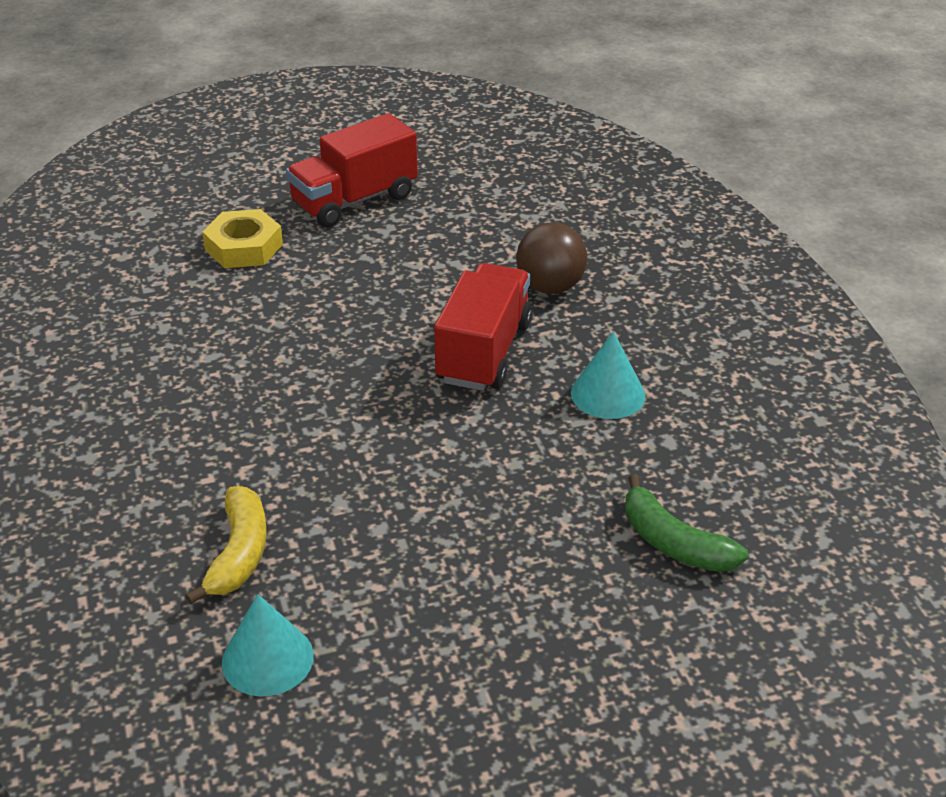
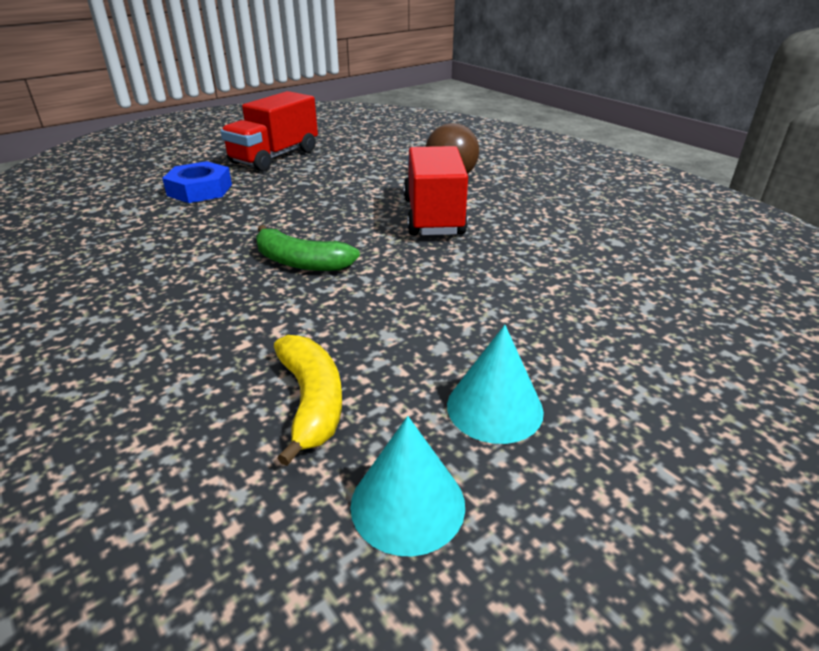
camera: 20 degrees left, 5 degrees down
yellow nut [202,209,283,268] -> blue nut [162,161,232,203]
turquoise cone [571,331,645,419] -> turquoise cone moved to [447,325,544,444]
green banana [625,474,748,572] -> green banana moved to [256,225,360,271]

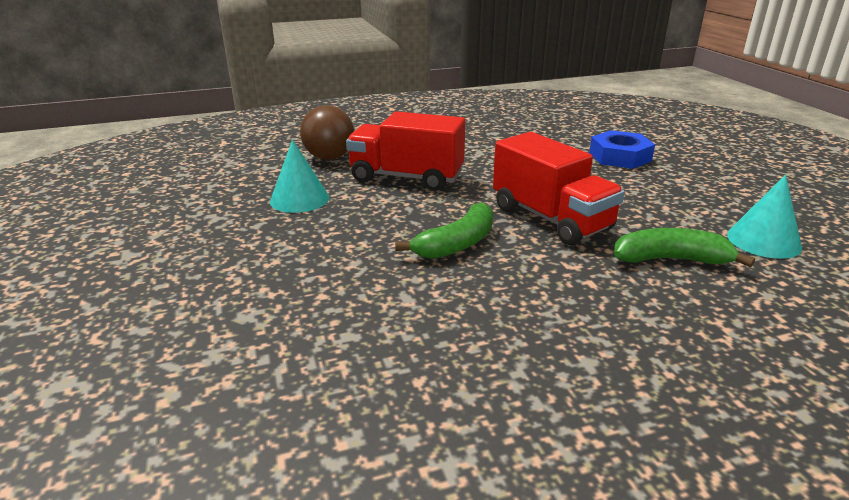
camera: 70 degrees left, 5 degrees down
blue nut [162,161,232,203] -> blue nut moved to [589,130,655,169]
red truck [220,91,318,171] -> red truck moved to [493,132,625,245]
yellow banana [274,335,342,466] -> green banana [614,228,755,267]
turquoise cone [447,325,544,444] -> turquoise cone moved to [270,140,329,213]

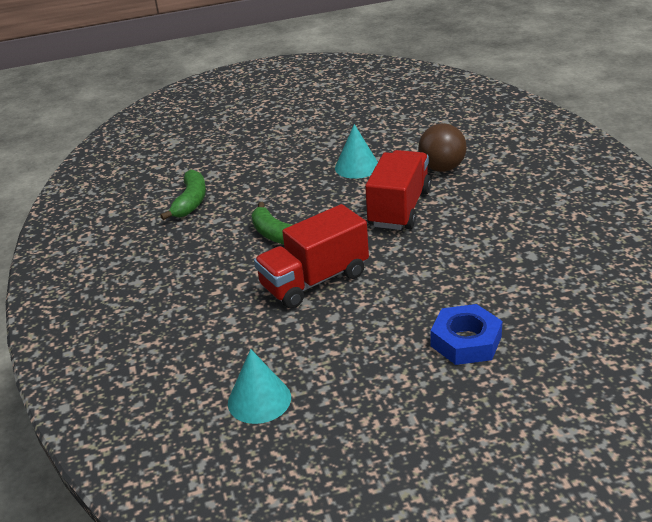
camera: 95 degrees right, 5 degrees up
green banana [614,228,755,267] -> green banana moved to [160,169,206,220]

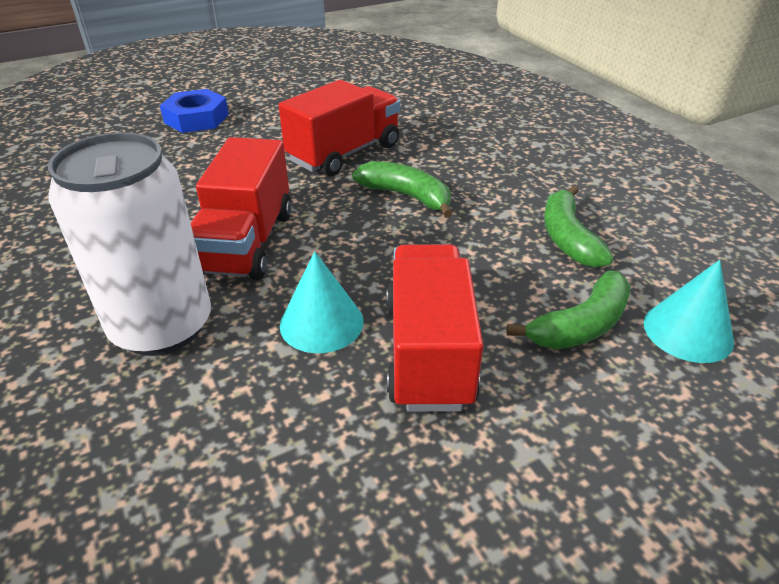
camera: 165 degrees right, 5 degrees up
turquoise cone [228,349,291,424] -> turquoise cone moved to [643,260,734,363]
brown ball [418,123,467,172] -> white can [48,132,211,356]
none -> red truck [386,244,484,412]
none -> green banana [506,270,631,349]

